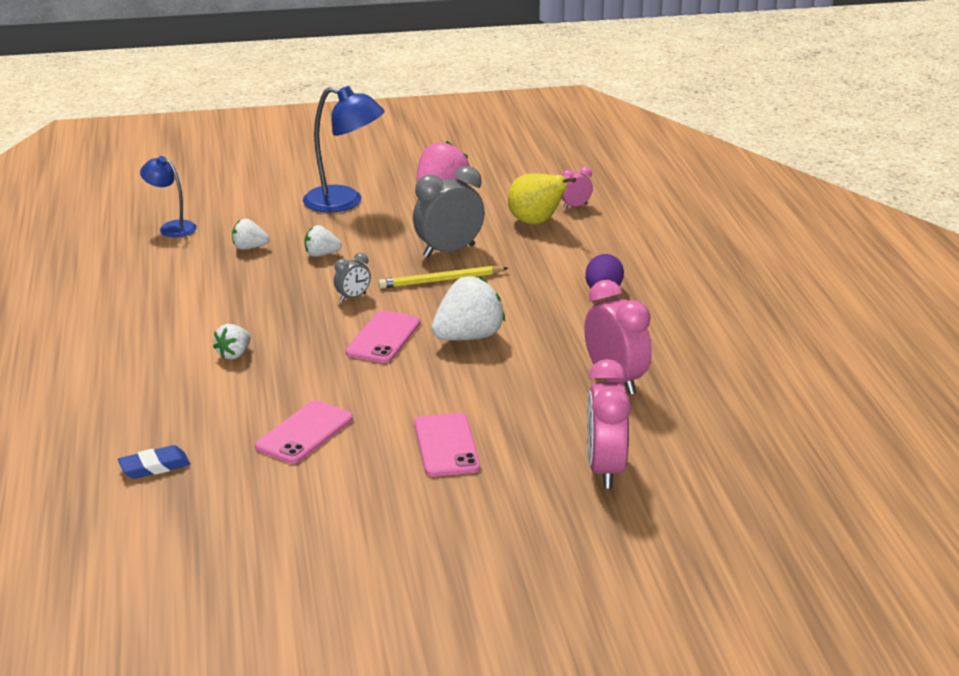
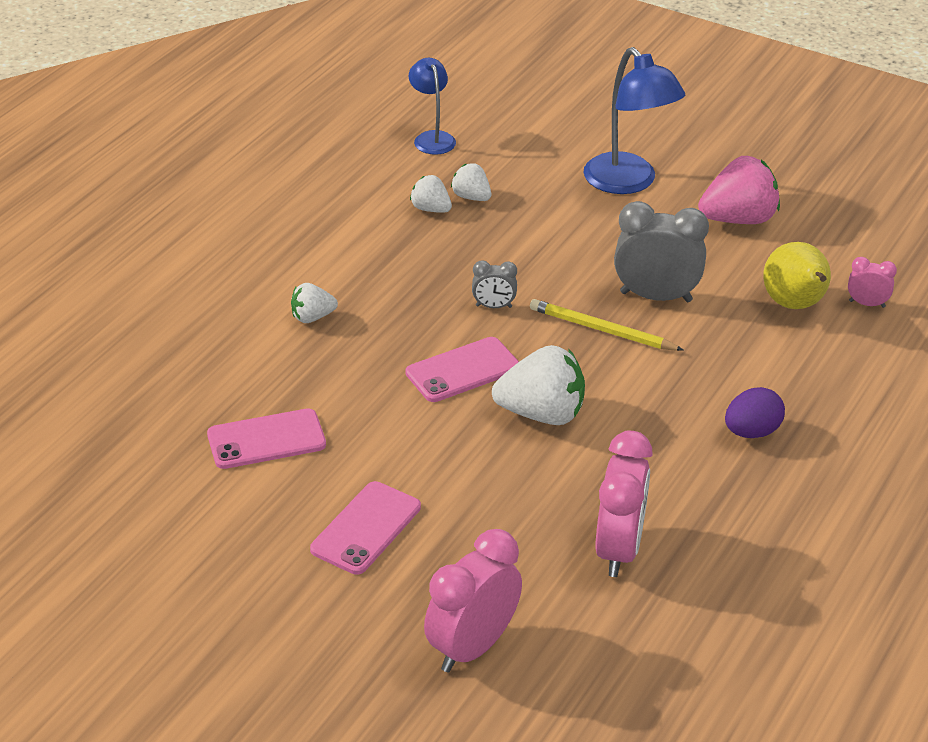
camera: 40 degrees right, 10 degrees up
blue eraser [118,445,190,479] -> none
white strawberry [304,225,342,257] -> white strawberry moved to [410,175,452,213]

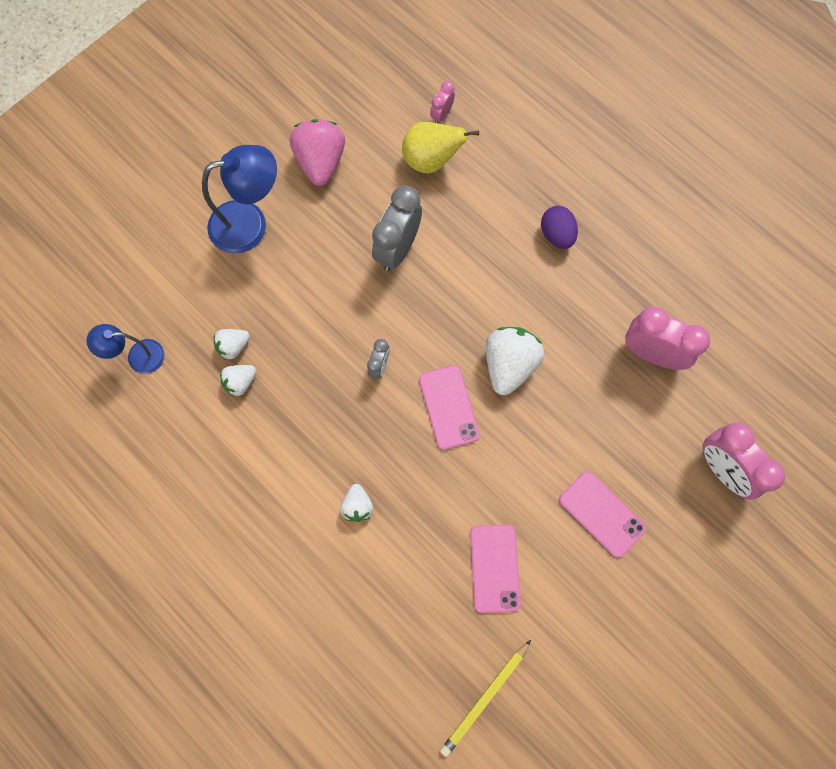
camera: 75 degrees left, 35 degrees up
yellow pencil [530,299,683,351] -> yellow pencil moved to [440,640,531,757]

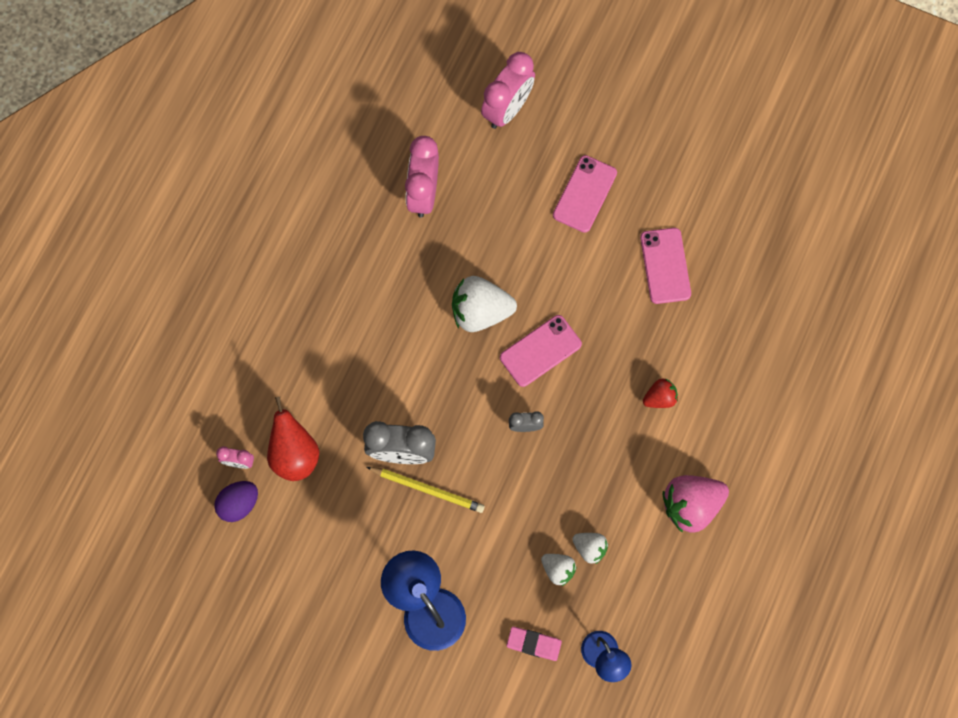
camera: 110 degrees left, 0 degrees up
pink strawberry [290,119,345,186] -> pink strawberry moved to [663,475,729,533]
white strawberry [340,484,373,522] -> red strawberry [643,378,678,408]
yellow pear [402,122,479,173] -> red pear [267,397,319,481]
yellow pencil [440,640,531,757] -> yellow pencil moved to [367,467,485,513]
pink phone [470,525,521,613] -> pink phone turned 75 degrees counterclockwise [640,228,691,304]
purple egg [541,206,578,249] -> purple egg moved to [214,481,258,522]
none -> pink eraser [507,627,562,661]

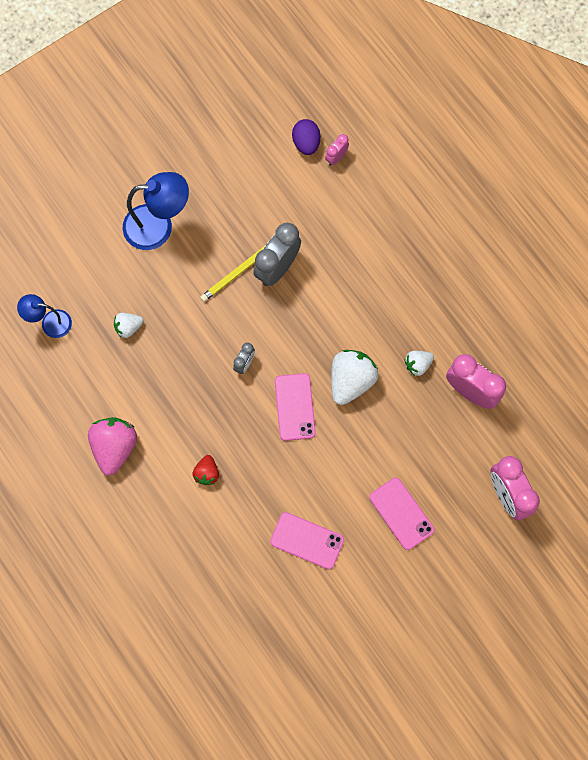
camera: 120 degrees right, 0 degrees up
red pear [267,397,319,481] -> none
pink eraser [507,627,562,661] -> none
white strawberry [572,533,608,564] -> white strawberry moved to [404,351,434,376]

